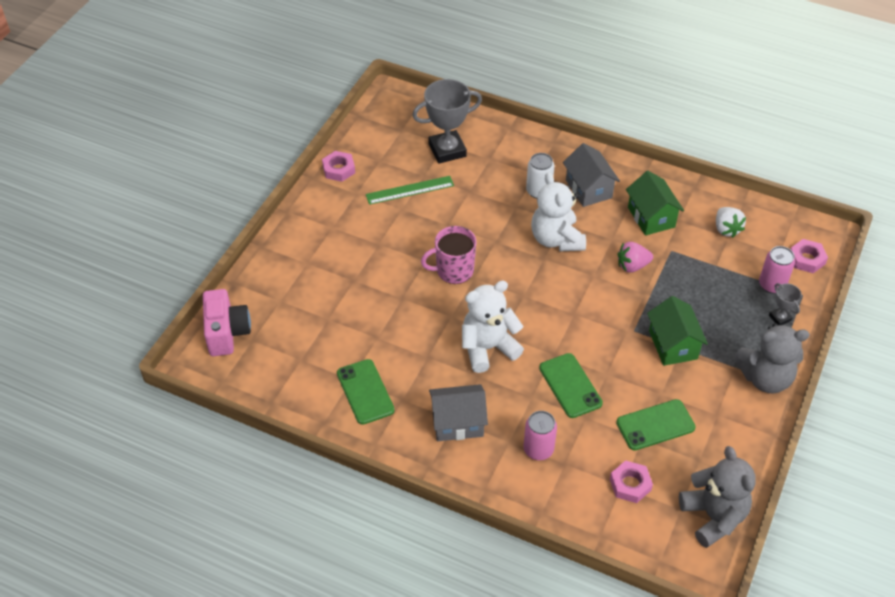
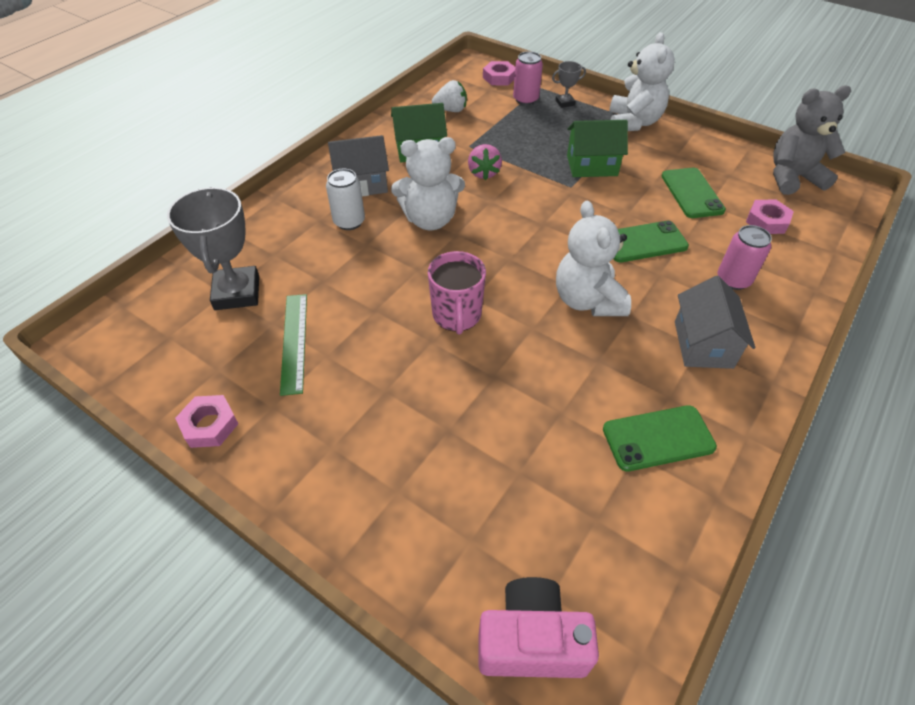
camera: 80 degrees left, 0 degrees up
grey teddy bear [734,323,810,394] -> white teddy bear [609,32,675,131]

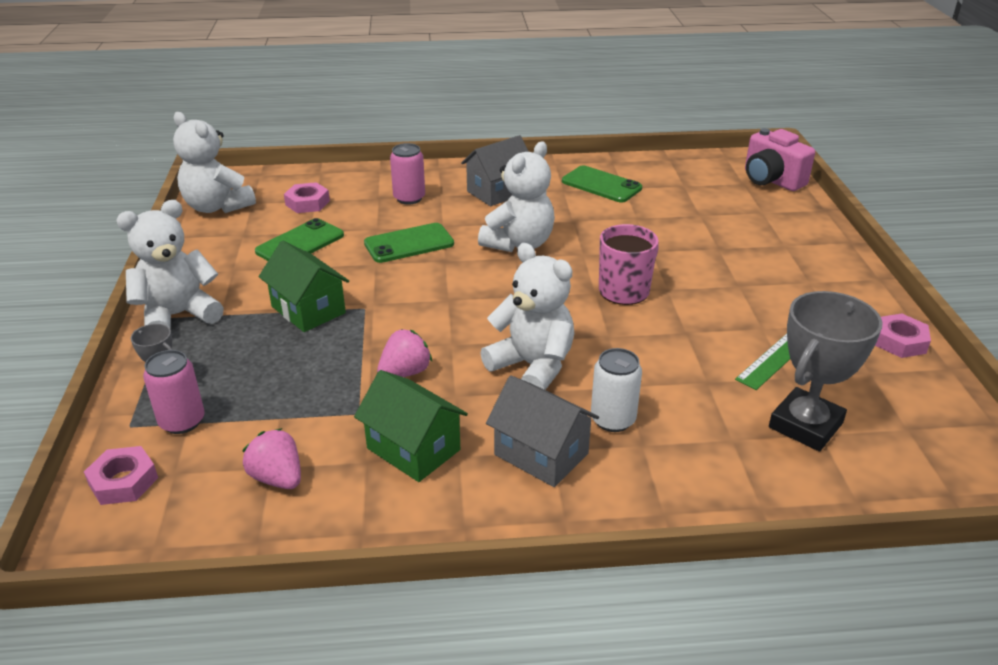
camera: 130 degrees left, 15 degrees down
white strawberry [432,80,467,112] -> pink strawberry [243,428,301,489]
green phone [614,221,689,262] -> green phone turned 60 degrees counterclockwise [364,223,454,263]
grey teddy bear [773,86,851,195] -> white teddy bear [173,112,256,213]

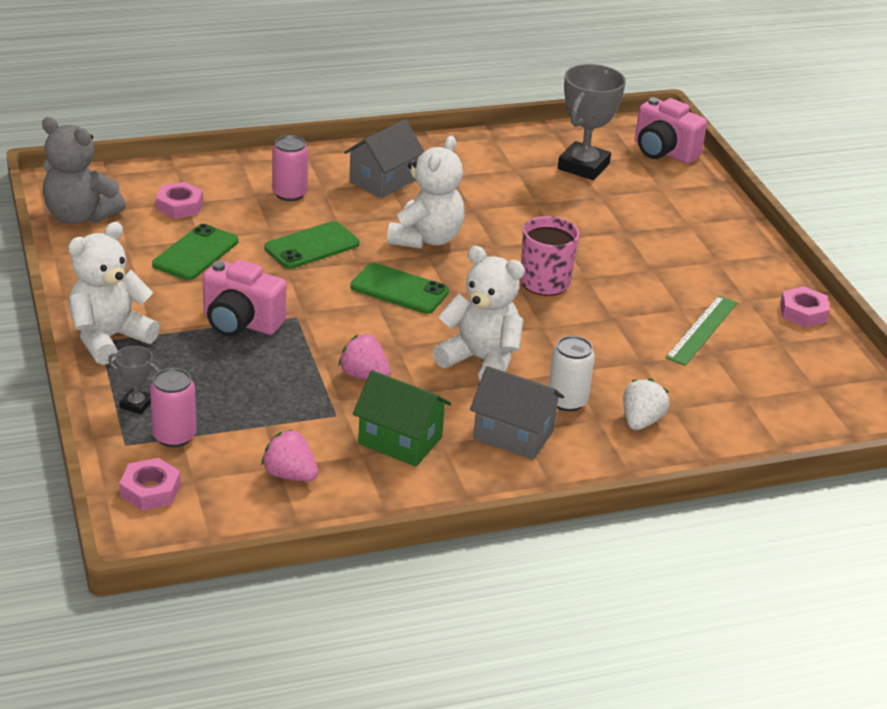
camera: 15 degrees left, 0 degrees up
white teddy bear [173,112,256,213] -> grey teddy bear [42,117,126,224]
green house [259,241,349,332] -> pink camera [203,260,286,337]
pink strawberry [377,329,432,377] -> pink strawberry turned 90 degrees counterclockwise [339,334,391,380]
green phone [562,165,642,202] -> green phone moved to [351,263,449,314]
grey trophy [769,291,883,451] -> grey trophy moved to [558,64,626,180]
none -> white strawberry [623,379,669,430]

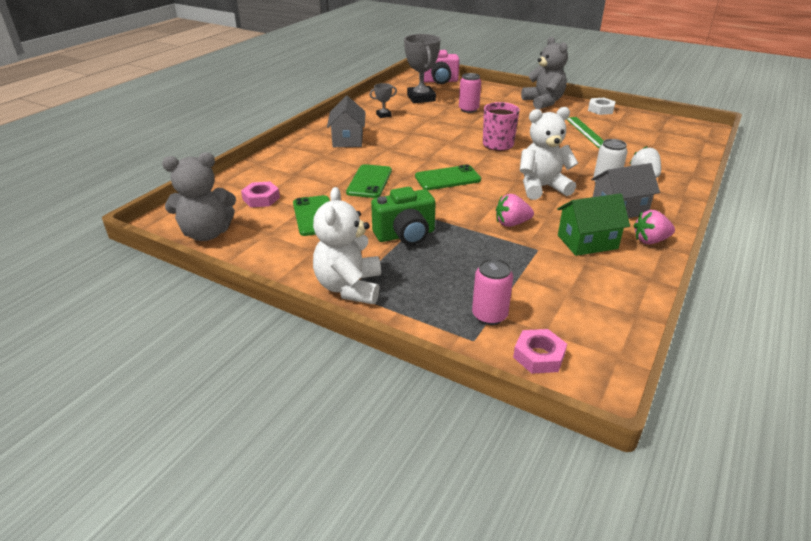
camera: 40 degrees left, 0 degrees up
grey trophy [108,346,160,414] -> grey trophy moved to [370,83,397,118]
pink camera [203,260,286,337] -> green camera [371,187,436,245]
pink strawberry [261,429,318,481] -> pink strawberry moved to [634,210,675,244]
pink can [272,135,308,201] -> pink can moved to [459,73,481,113]
white teddy bear [387,136,464,249] -> none
pink nut [780,286,830,327] -> white nut [588,98,616,115]
none -> grey teddy bear [521,37,568,109]

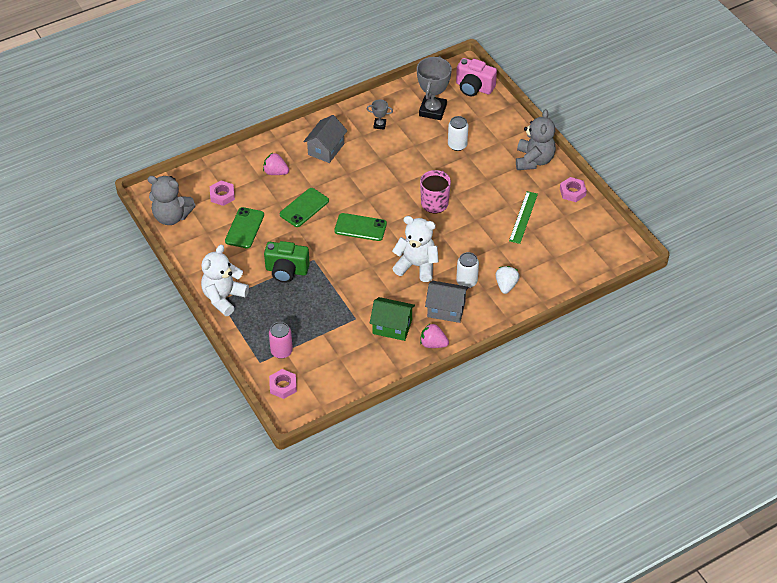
camera: 30 degrees right, 15 degrees up
pink can [459,73,481,113] -> white can [448,116,468,151]
pink strawberry [496,194,534,227] -> pink strawberry moved to [263,153,289,175]
white nut [588,98,616,115] -> pink nut [560,177,587,202]

